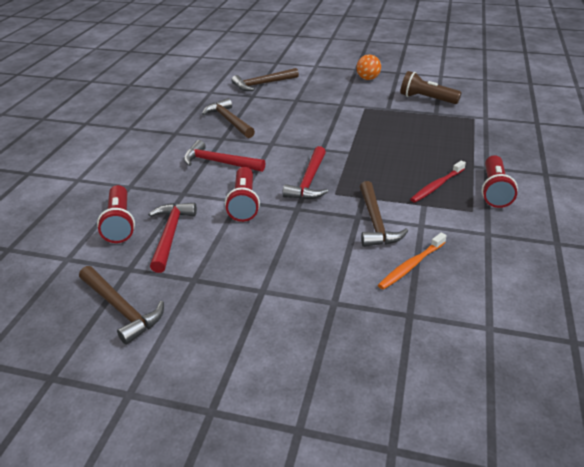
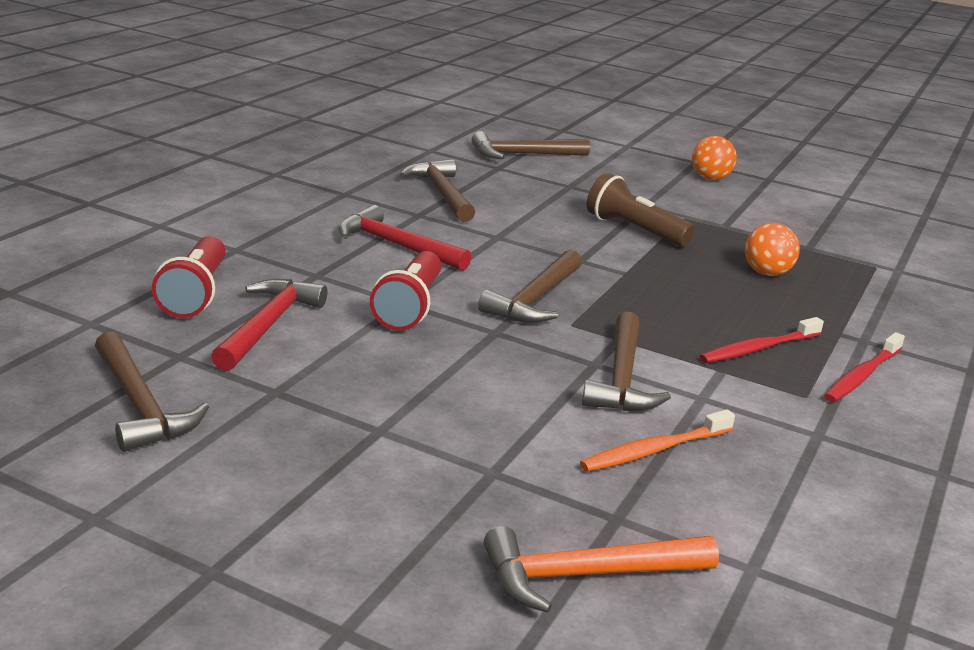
camera: 10 degrees right, 10 degrees down
red hammer [282,146,328,199] -> brown hammer [478,249,582,323]
brown flashlight [401,71,461,104] -> brown flashlight moved to [587,173,694,247]
red flashlight [482,155,518,208] -> red toothbrush [824,332,905,402]
none -> orange hammer [484,526,719,613]
none -> orange ball [745,223,800,276]

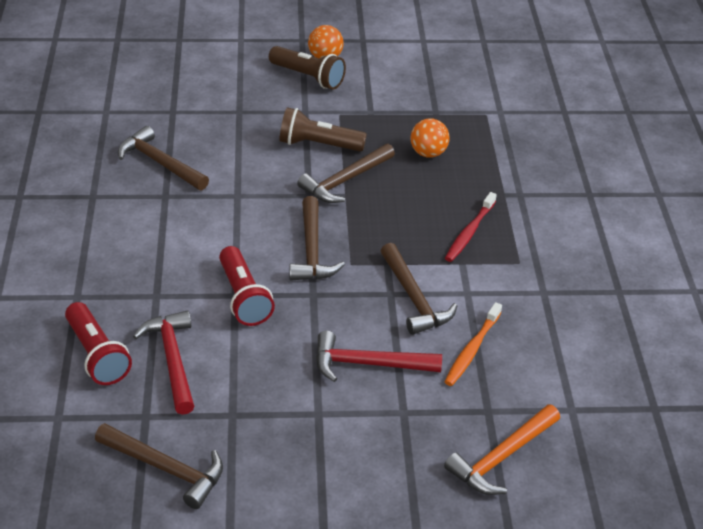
camera: 30 degrees left, 15 degrees up
red hammer [339,205,471,271] -> red hammer moved to [316,331,442,382]
brown hammer [472,131,590,159] -> brown hammer moved to [297,144,395,203]
red toothbrush [824,332,905,402] -> none
none -> brown flashlight [269,46,346,90]

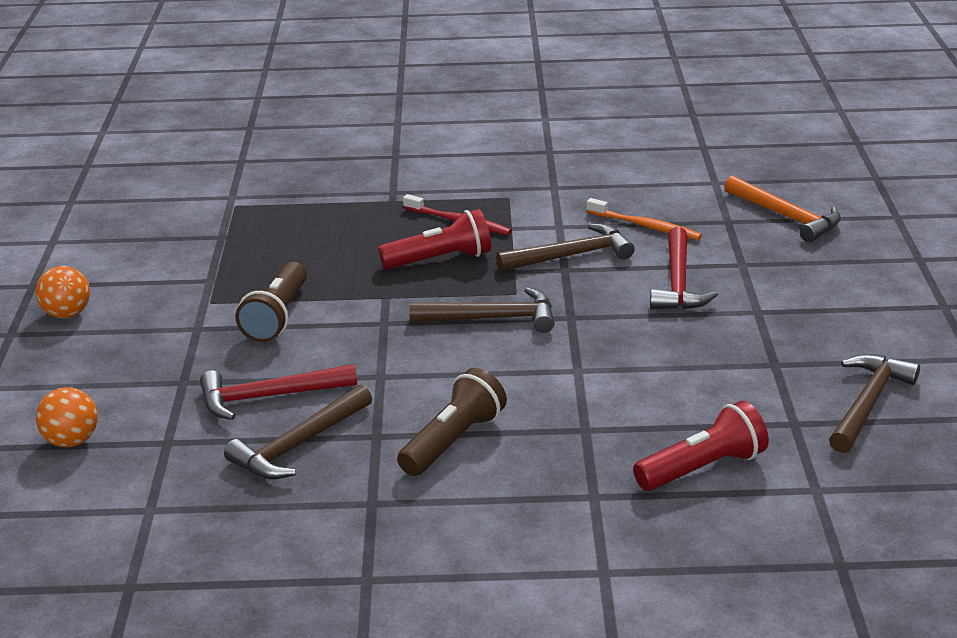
camera: 85 degrees left, 10 degrees down
red hammer [133,310,195,415] -> red hammer moved to [200,364,357,420]
red flashlight [219,246,275,326] -> red flashlight moved to [378,209,491,269]
brown flashlight [269,46,346,90] -> brown flashlight moved to [397,368,507,476]
brown hammer [297,144,395,203] -> none
orange ball [410,118,450,158] -> orange ball moved to [36,387,98,447]

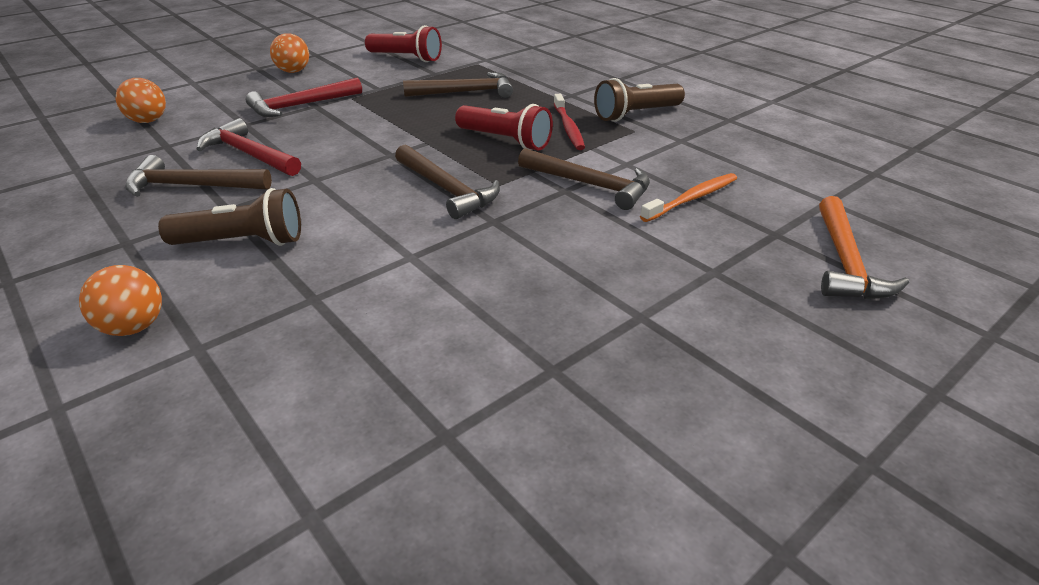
camera: 50 degrees right, 5 degrees up
brown flashlight [235,262,307,342] -> brown flashlight moved to [594,78,685,122]
orange toothbrush [586,198,702,240] -> orange toothbrush turned 120 degrees counterclockwise [640,173,737,222]
red flashlight [633,401,769,491] -> red flashlight moved to [365,25,442,62]
red hammer [650,227,718,310] -> red hammer moved to [246,78,362,117]
brown hammer [829,354,920,453] -> brown hammer moved to [403,72,513,98]
none -> orange ball [79,265,162,336]

